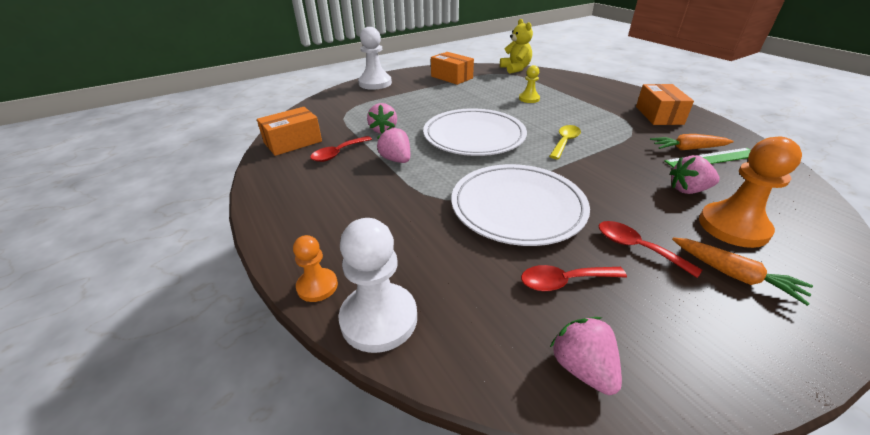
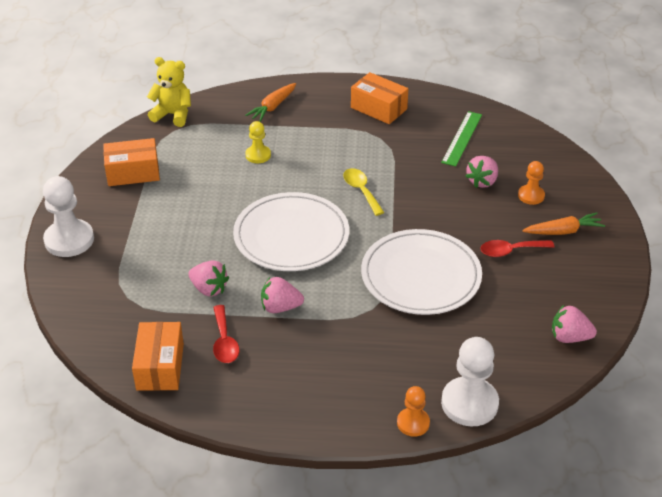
camera: 55 degrees left, 5 degrees up
red spoon [521,265,627,291] -> none
orange carrot [650,134,734,150] -> orange carrot moved to [245,83,296,122]
orange pawn [699,137,802,248] -> orange pawn [518,161,545,205], size x0.57

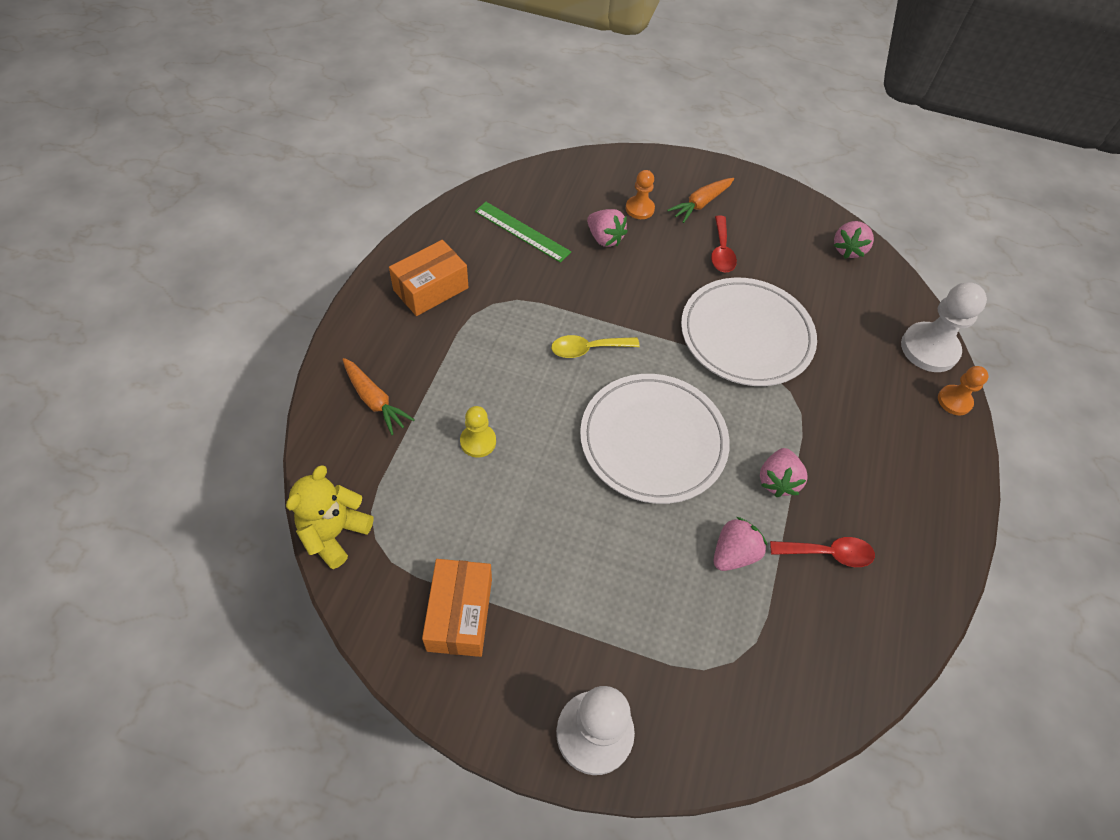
camera: 80 degrees left, 15 degrees up
orange box [132,322,184,391] -> none
orange carrot [522,212,605,235] -> orange carrot turned 135 degrees counterclockwise [667,178,734,223]

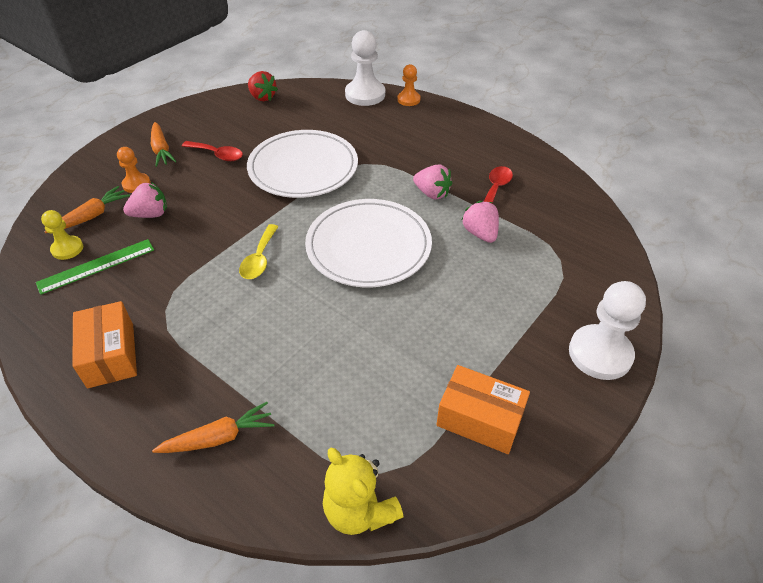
camera: 65 degrees left, 10 degrees down
yellow pawn [460,406,496,458] -> yellow pawn moved to [41,210,83,260]
pink strawberry [834,221,874,259] -> red strawberry [248,71,278,101]
none -> orange carrot [44,186,130,233]

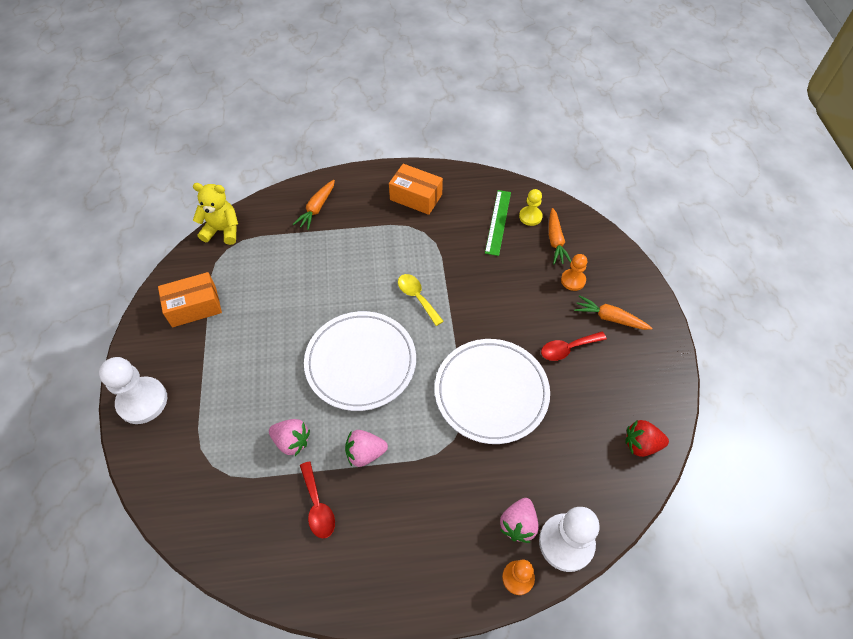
camera: 135 degrees right, 10 degrees up
pink strawberry [123,182,167,218] -> pink strawberry moved to [500,498,539,543]

